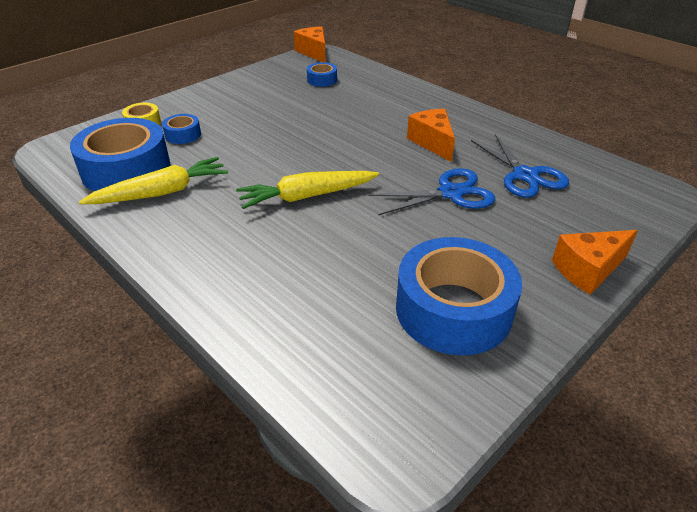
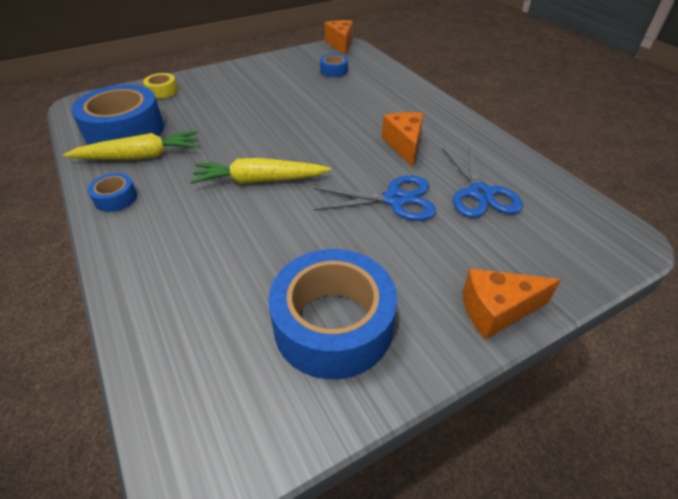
camera: 15 degrees right, 5 degrees up
blue tape [162,114,201,144] -> blue tape moved to [88,173,137,212]

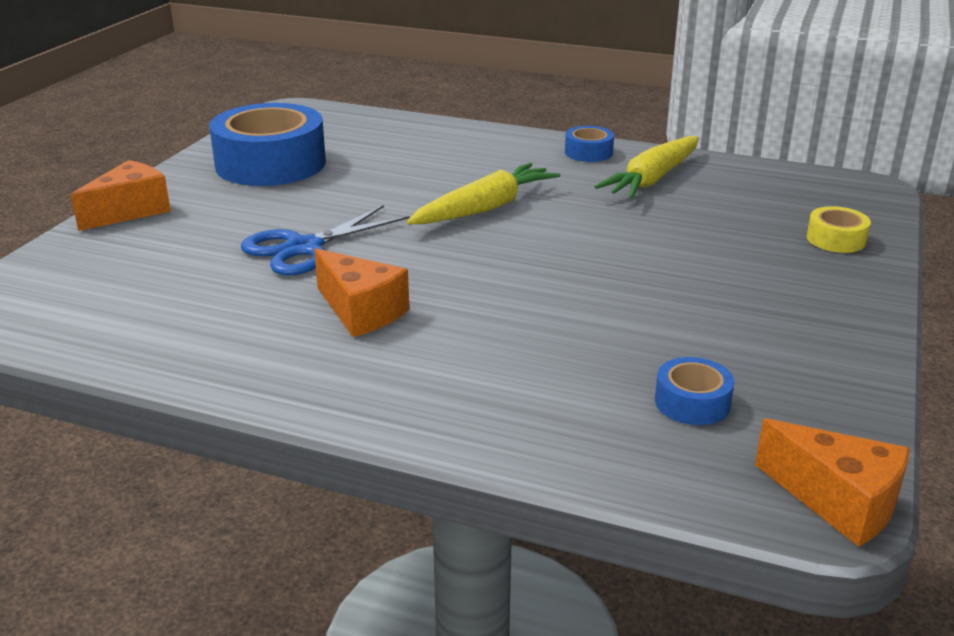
camera: 140 degrees right, 15 degrees down
blue tape [71,84,164,145] -> none
blue scissors [443,145,523,218] -> none

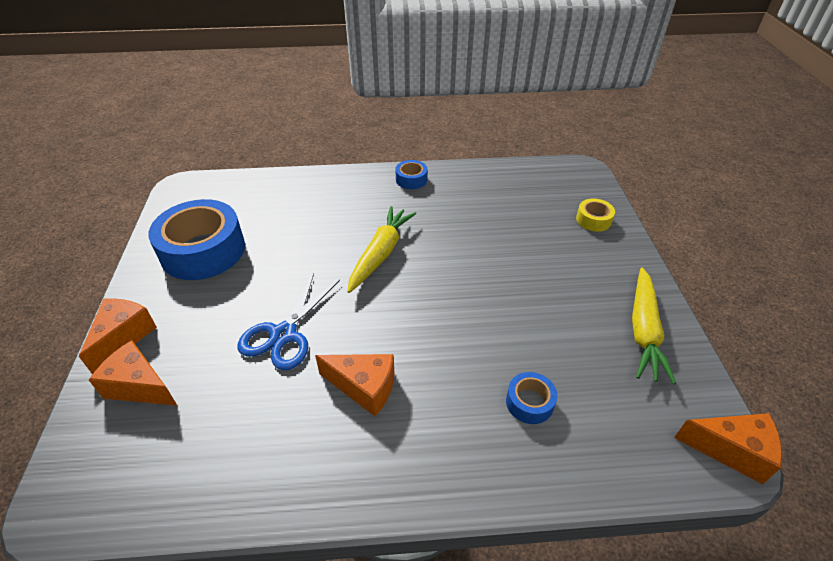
camera: 25 degrees left, 15 degrees up
yellow carrot [594,136,699,199] -> yellow carrot moved to [632,268,676,384]
blue tape [655,357,734,425] -> blue tape moved to [506,372,557,424]
none -> orange cheese [89,340,178,406]

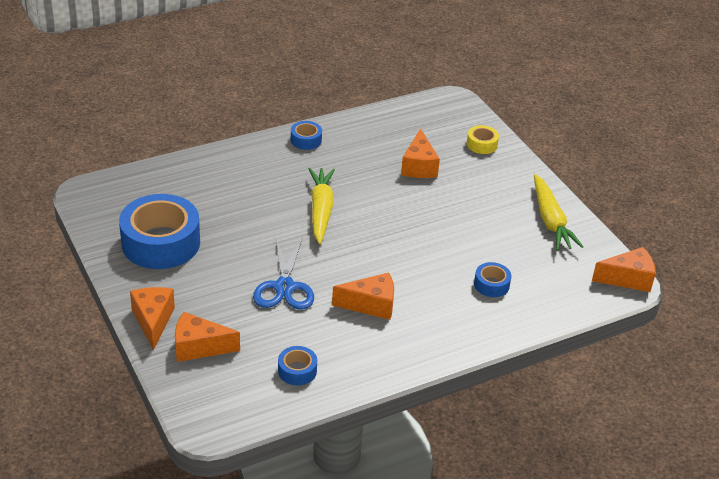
camera: 25 degrees left, 5 degrees down
none -> blue tape [278,346,317,386]
none -> orange cheese [401,128,440,178]

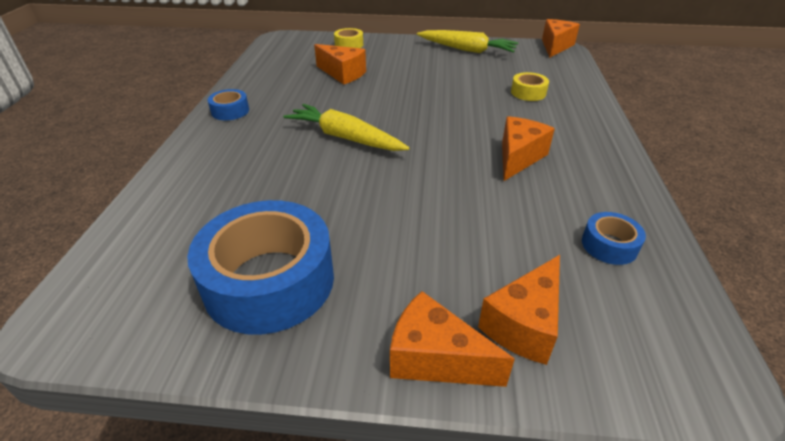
camera: 55 degrees left, 0 degrees up
blue scissors [253,239,314,309] -> none
blue tape [474,262,511,297] -> yellow tape [511,72,549,101]

